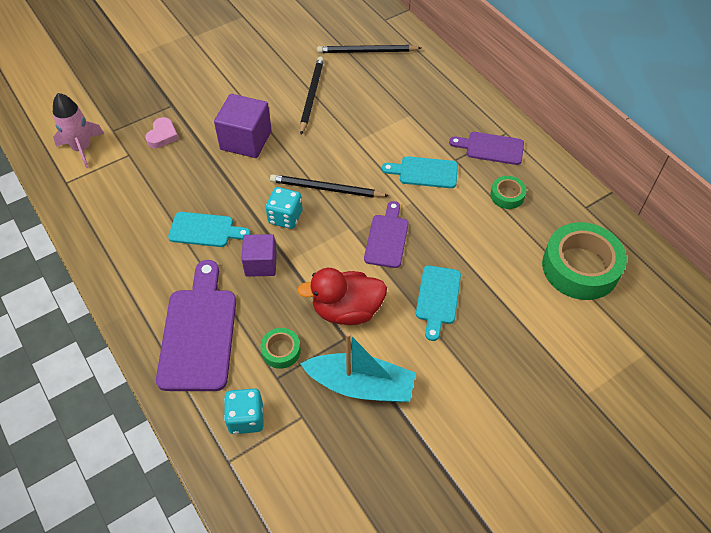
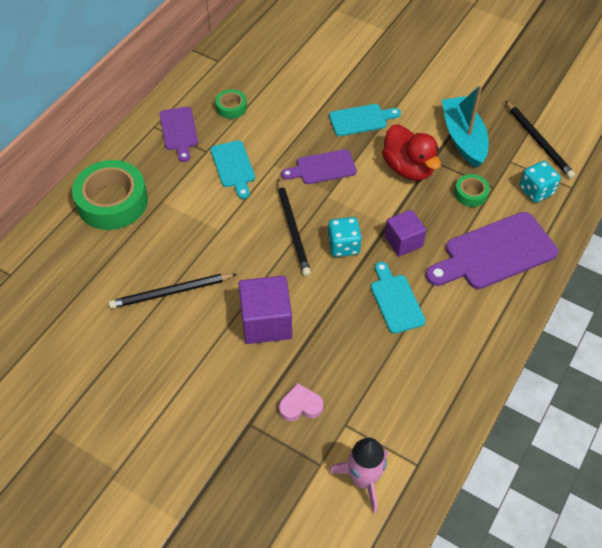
camera: 115 degrees left, 0 degrees up
black pencil [317,45,421,53] -> black pencil moved to [505,101,575,179]
green tape [542,222,627,300] -> green tape moved to [72,160,148,230]

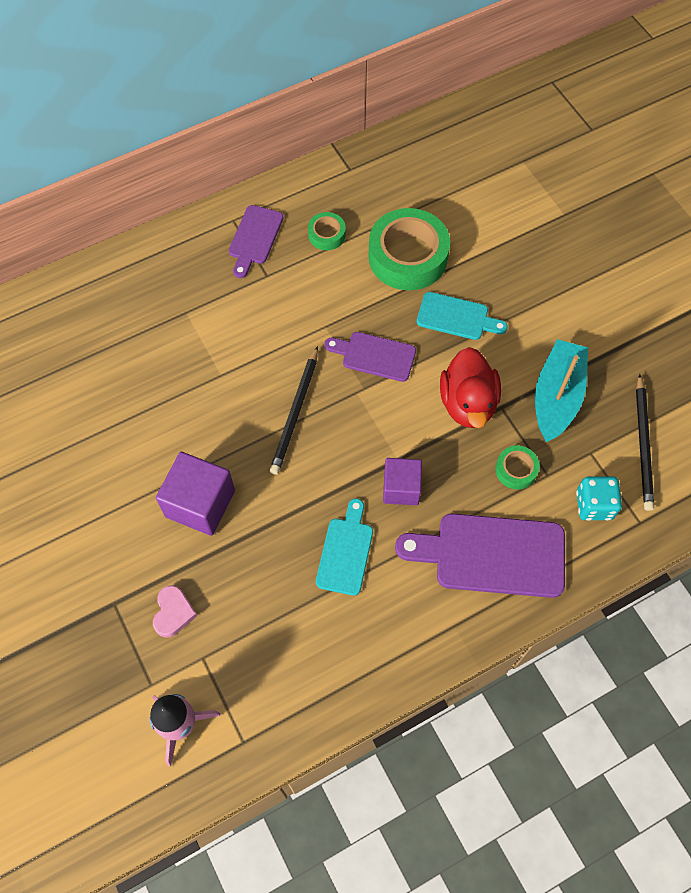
camera: 30 degrees right, 10 degrees up
green tape [72,160,148,230] -> green tape moved to [368,208,450,290]
black pencil [109,273,237,309] -> none
turquoise cutting board [211,140,255,199] -> none
pink heart [279,383,323,421] -> pink heart turned 75 degrees clockwise [153,585,198,638]
turquoise dice [328,217,362,257] -> none

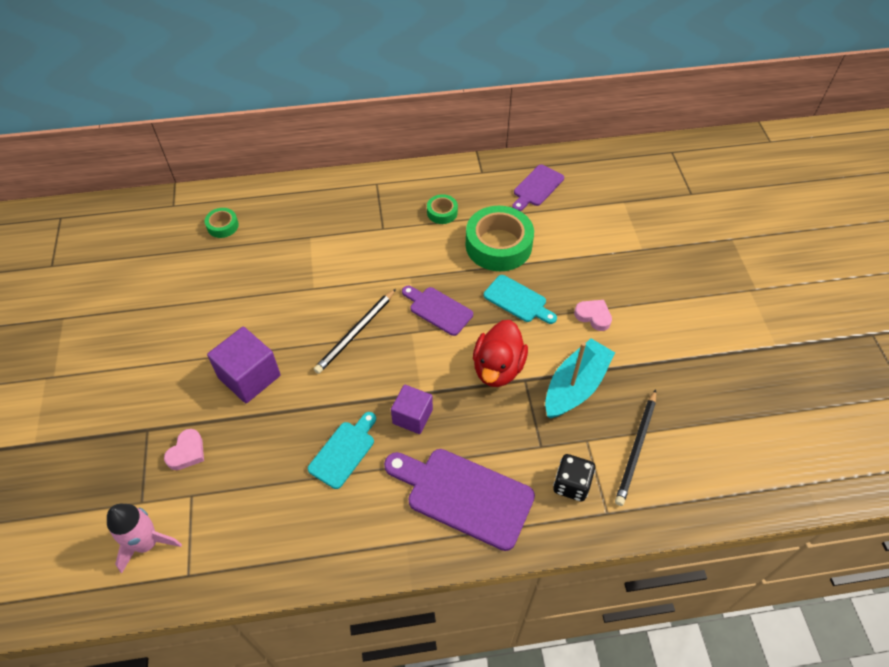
camera: 20 degrees right, 10 degrees down
purple cutting board [229,205,283,278] -> purple cutting board moved to [512,164,564,211]
green tape [495,445,540,489] -> green tape moved to [205,208,239,238]
turquoise dice [576,476,622,521] -> black dice [553,454,595,502]
none -> pink heart [574,300,612,331]

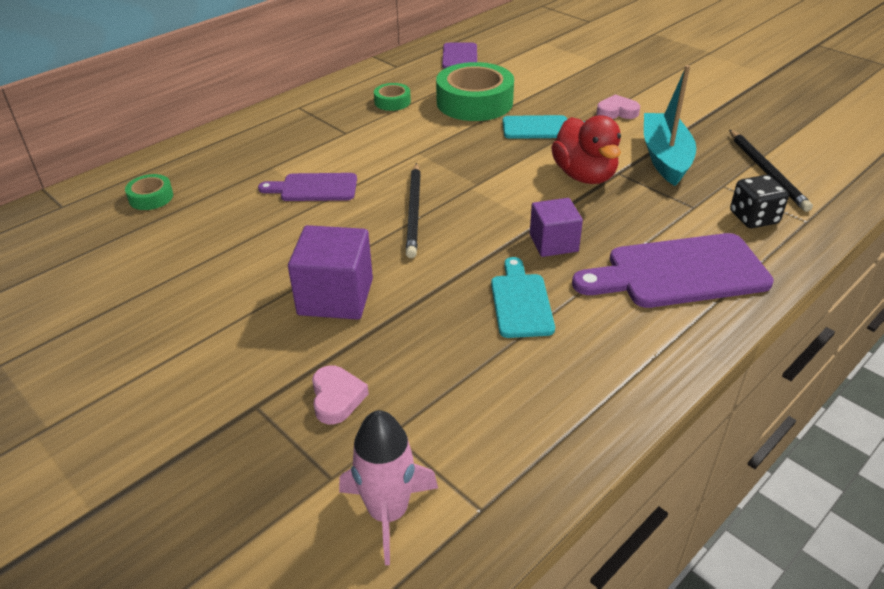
camera: 35 degrees left, 15 degrees down
purple cutting board [402,286,473,336] -> purple cutting board moved to [258,173,357,201]

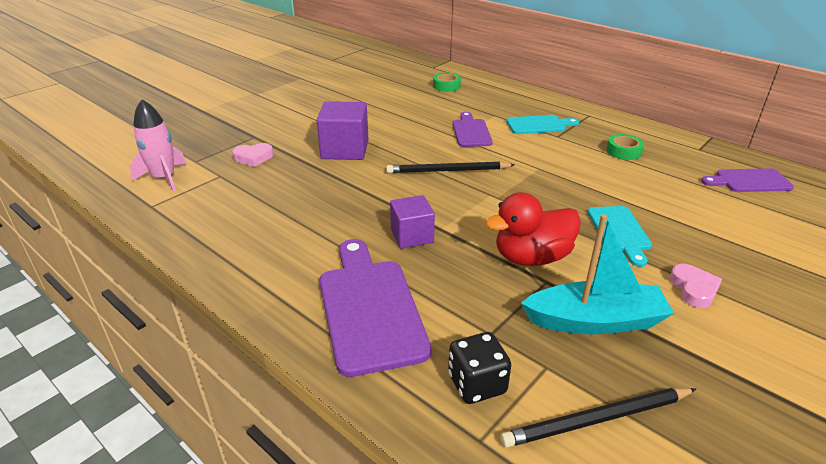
camera: 85 degrees right, 5 degrees down
green tape [436,62,514,121] -> none
turquoise cutting board [491,257,555,338] -> turquoise cutting board moved to [506,115,579,134]

